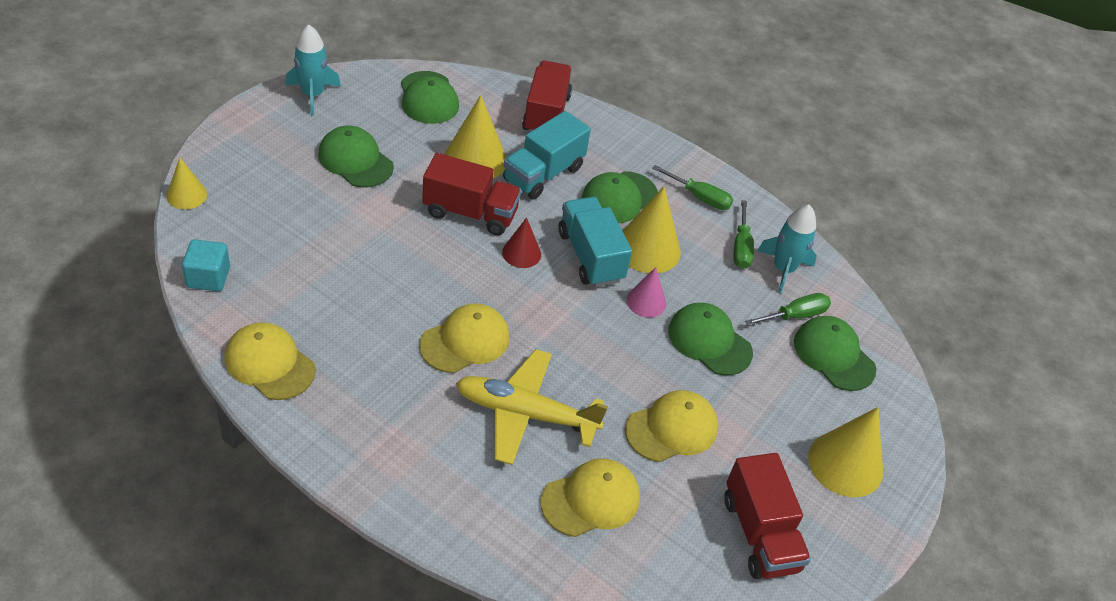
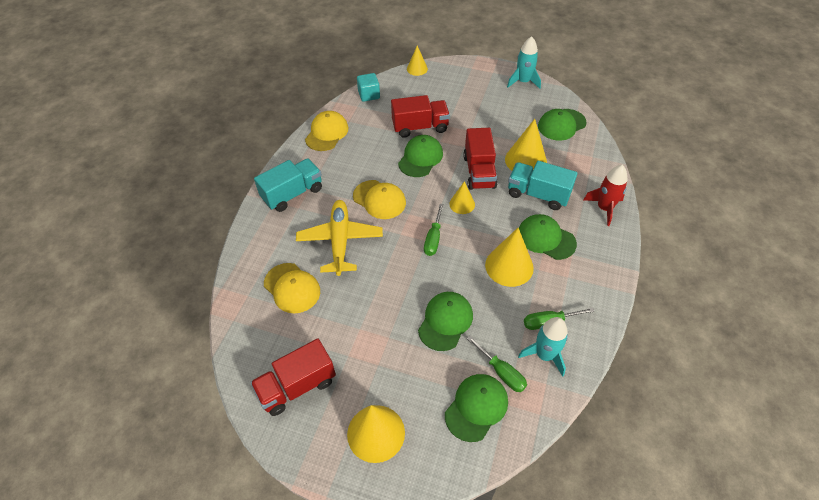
camera: 80 degrees right, 5 degrees up
green cap [318,125,394,187] -> green cap moved to [398,135,443,177]
red cone [502,217,541,268] -> yellow cone [449,181,475,214]
red truck [522,61,572,133] -> red truck moved to [391,95,450,138]
turquoise truck [558,197,632,287] -> turquoise truck moved to [254,158,322,212]
yellow cap [625,390,718,462] -> none
pink cone [627,267,666,317] -> none
green screwdriver [652,165,733,210] -> green screwdriver moved to [424,204,444,256]
none -> red rocket [583,165,627,226]

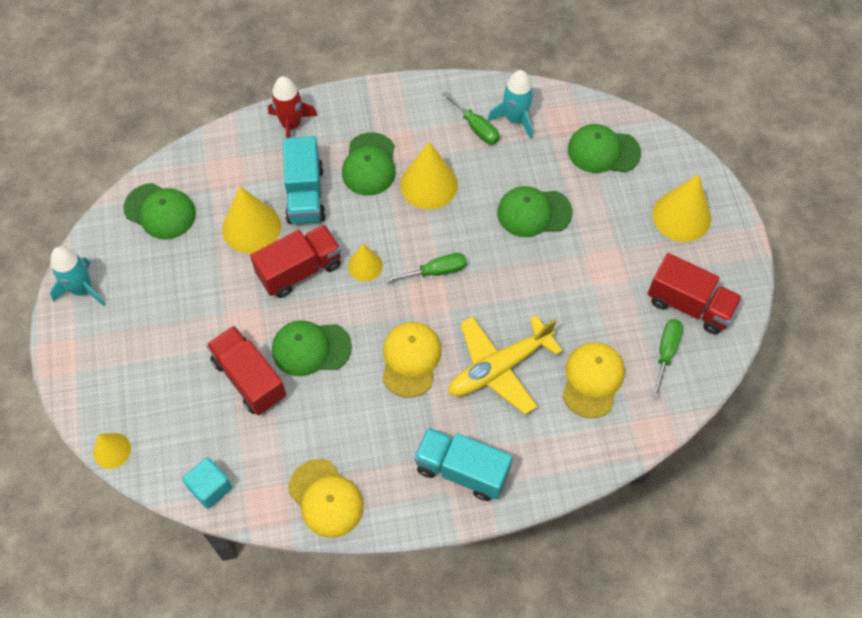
camera: 120 degrees left, 10 degrees up
yellow cap [305,111,348,151] -> yellow cap turned 120 degrees counterclockwise [288,459,364,538]
green screwdriver [467,336,527,392] -> green screwdriver moved to [652,319,683,398]

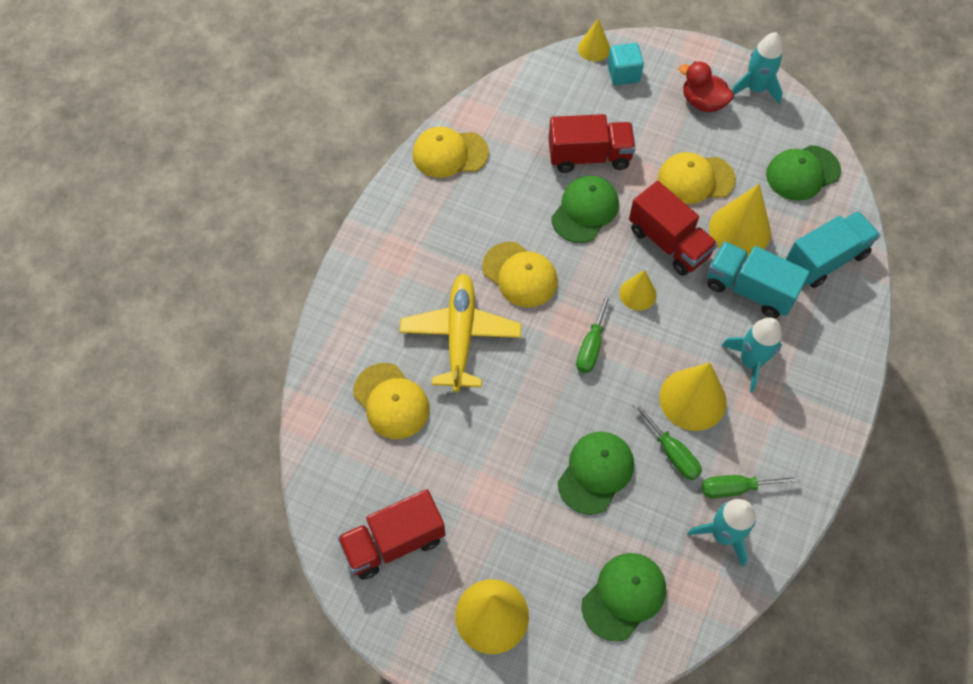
camera: 125 degrees right, 0 degrees up
turquoise cube [183,458,232,509] -> turquoise cube moved to [607,43,644,85]
red truck [250,224,341,298] -> red truck turned 45 degrees counterclockwise [629,181,718,276]
red rocket [268,76,318,138] -> none
green cap [342,132,396,196] -> turquoise rocket [721,318,782,392]
turquoise truck [414,428,513,501] -> turquoise truck moved to [786,211,880,288]
green screwdriver [652,319,683,398] -> green screwdriver moved to [633,402,702,480]
none -> yellow cap [658,152,736,204]
none -> red duck [679,61,734,112]

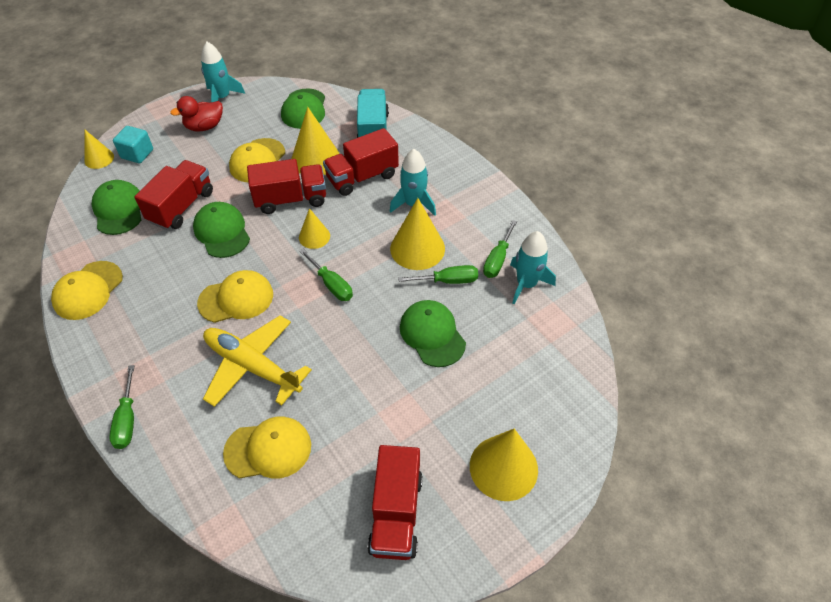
camera: 60 degrees left, 10 degrees down
green cap [581,553,666,642] -> green cap moved to [92,180,141,235]
turquoise truck [707,242,810,318] -> red truck [323,128,399,196]
none -> green screwdriver [109,365,135,449]

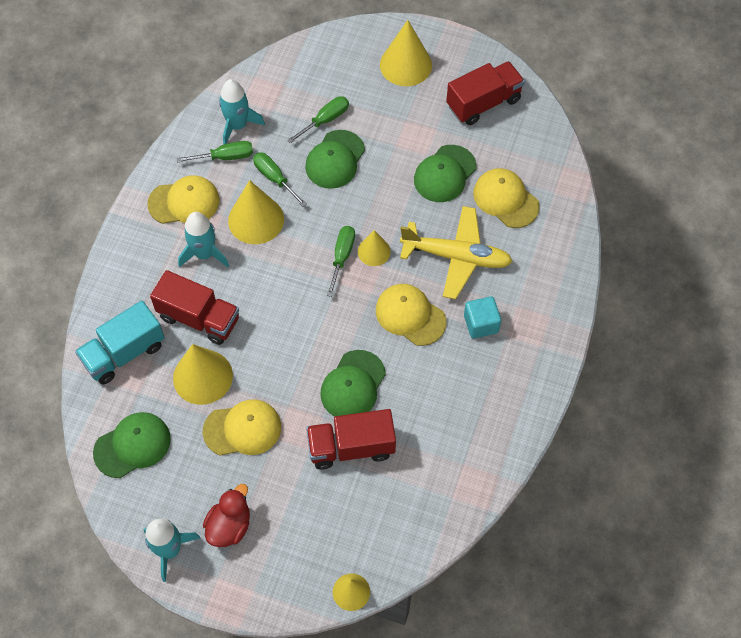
camera: 125 degrees left, 10 degrees up
yellow cap [51,261,123,320] -> yellow cap moved to [147,175,220,224]
green cap [92,180,141,235] -> green cap moved to [414,145,476,202]
green screwdriver [109,365,135,449] -> green screwdriver moved to [288,96,349,143]
turquoise cube [113,126,153,163] -> turquoise cube moved to [464,296,501,339]
red duck [170,96,223,132] -> red duck turned 90 degrees counterclockwise [203,484,250,547]
yellow plane [203,316,312,407] -> yellow plane turned 75 degrees counterclockwise [400,206,513,299]
red truck [247,159,326,214] -> none
yellow cone [299,208,330,249] -> yellow cone moved to [358,230,391,266]

